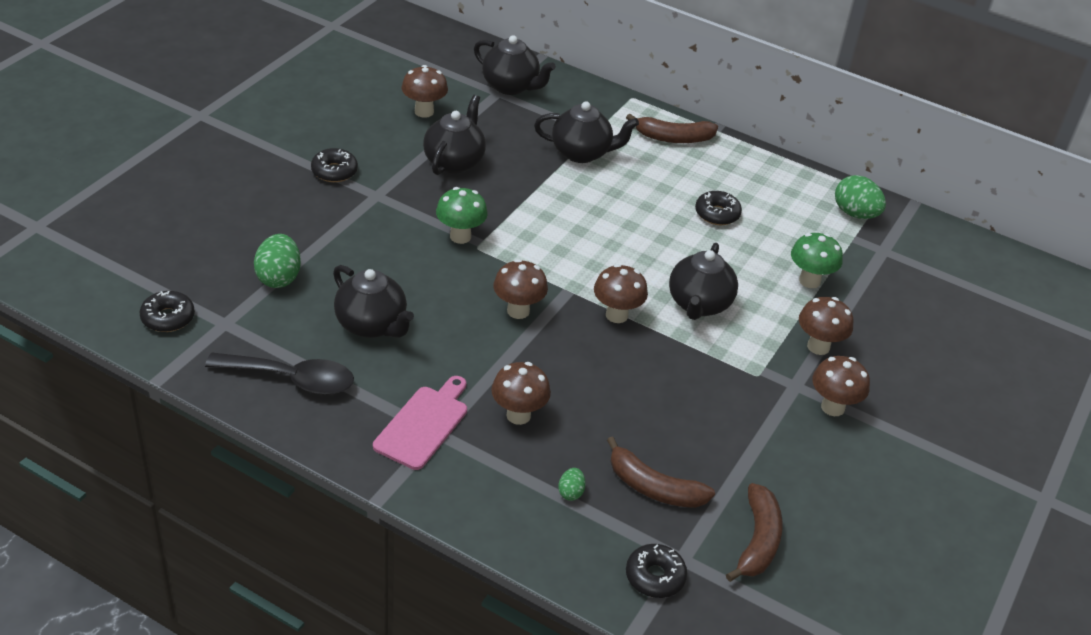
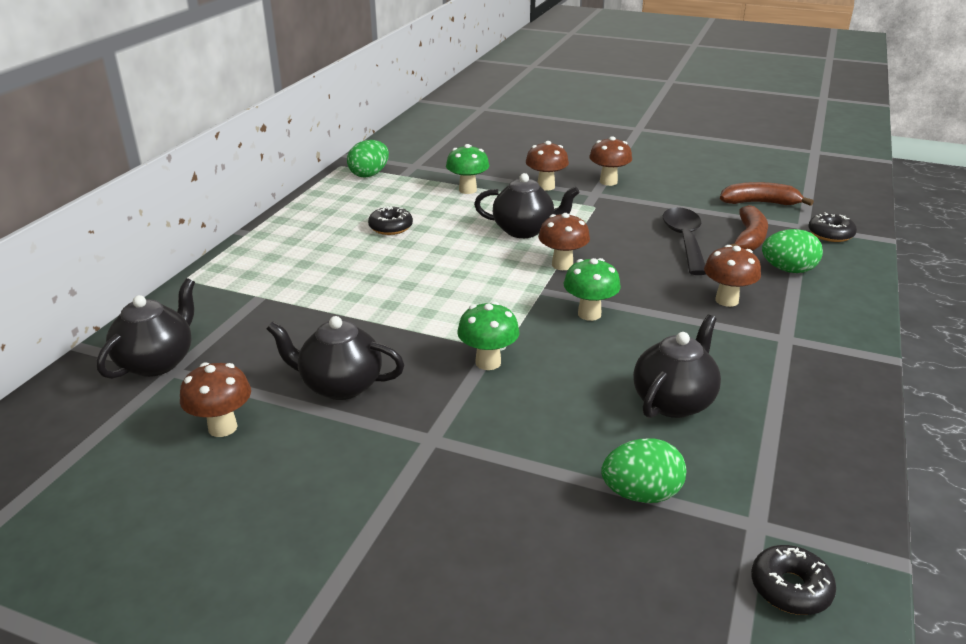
camera: 95 degrees left, 10 degrees down
black spoon [205,353,354,395] -> black spoon moved to [663,207,706,275]
black donut [311,148,358,182] -> none
pink cutting board [373,376,467,470] -> none
brown mushroom [493,259,548,319] -> green mushroom [563,258,621,321]
black teapot [534,101,639,163] -> none
green egg [558,468,586,501] -> green egg [762,229,823,273], size x1.95
brown banana [626,113,718,143] -> none

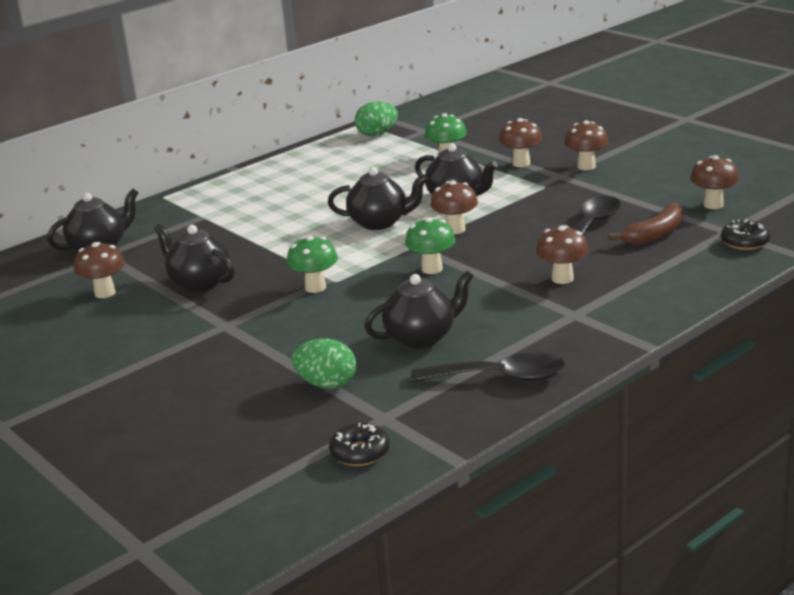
camera: 30 degrees right, 5 degrees down
black donut [368,206,413,235] -> none
brown banana [720,182,814,206] -> brown mushroom [690,155,739,209]
green egg [762,229,823,273] -> none
none -> black teapot [328,167,428,230]
none -> black spoon [411,352,565,382]

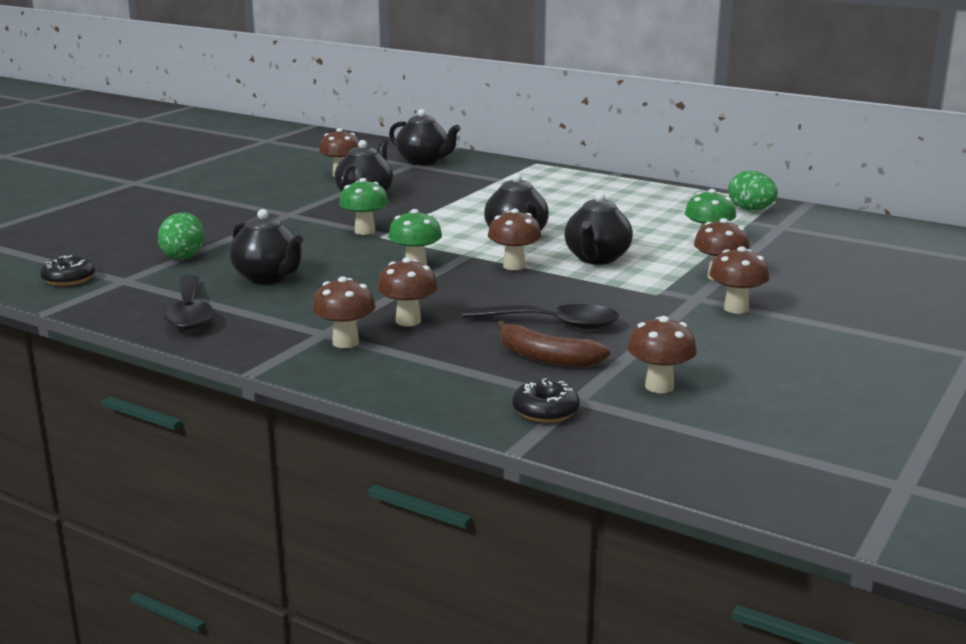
camera: 70 degrees right, 5 degrees down
none -> brown mushroom [312,276,376,348]

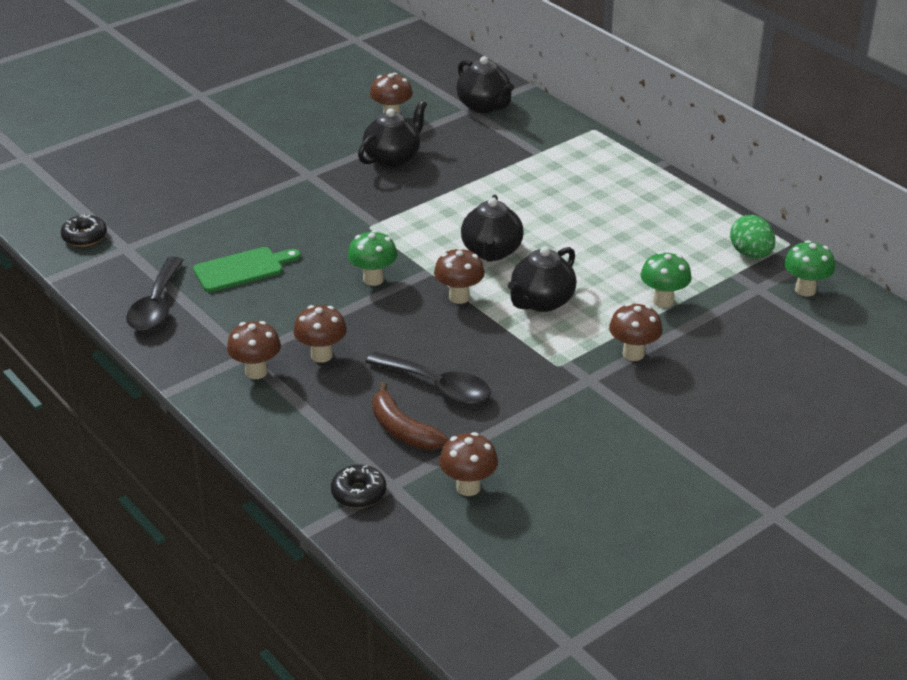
camera: 20 degrees right, 15 degrees up
green egg [158,212,204,260] -> none
black teapot [230,209,303,284] -> green cutting board [193,247,301,292]
green mushroom [339,178,389,235] -> green mushroom moved to [784,240,835,297]
brown mushroom [709,246,770,314] -> none

